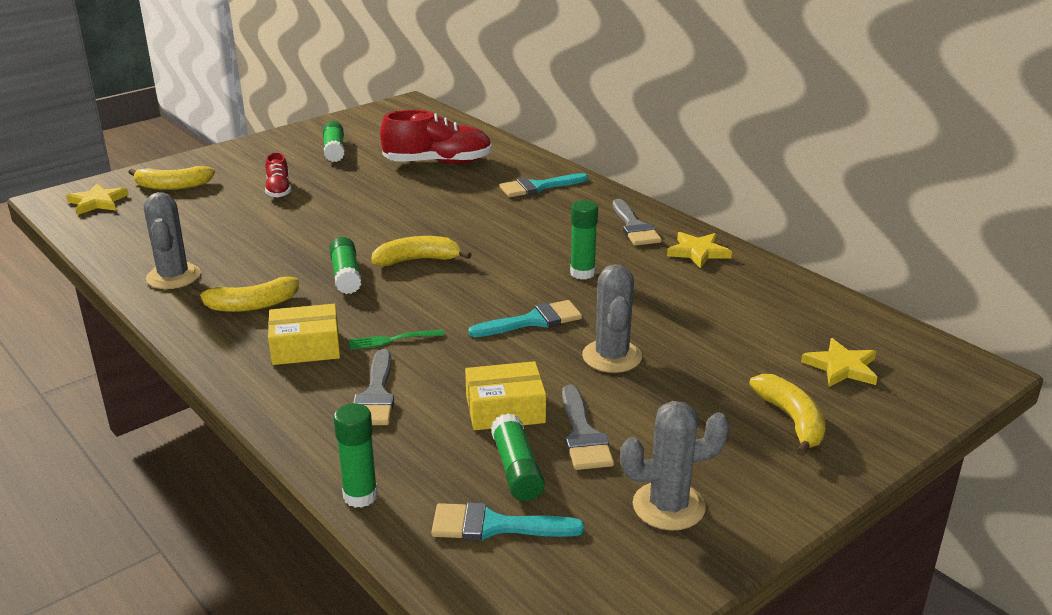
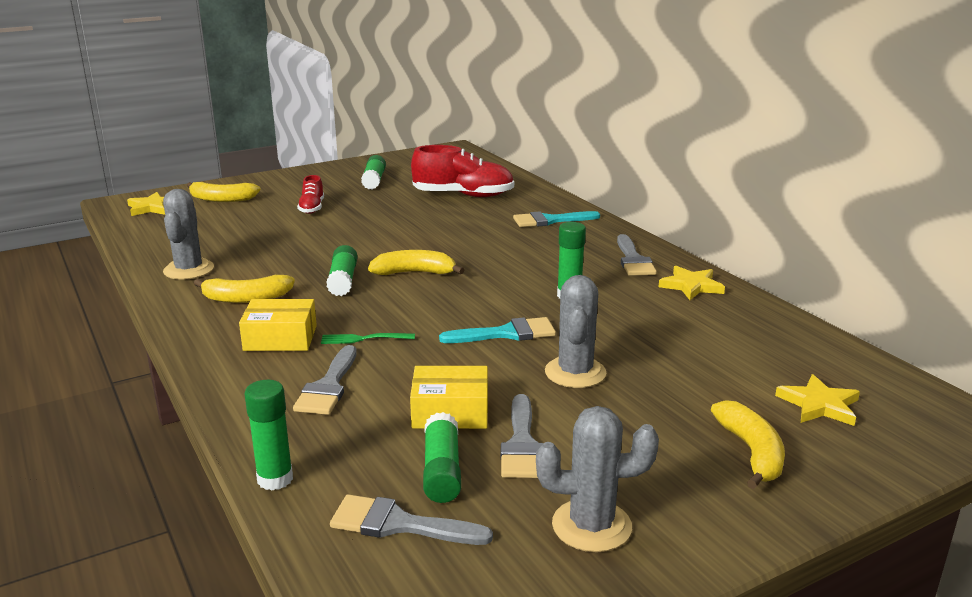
camera: 10 degrees right, 5 degrees down
turquoise brush [431,502,584,541] -> grey brush [330,494,493,545]

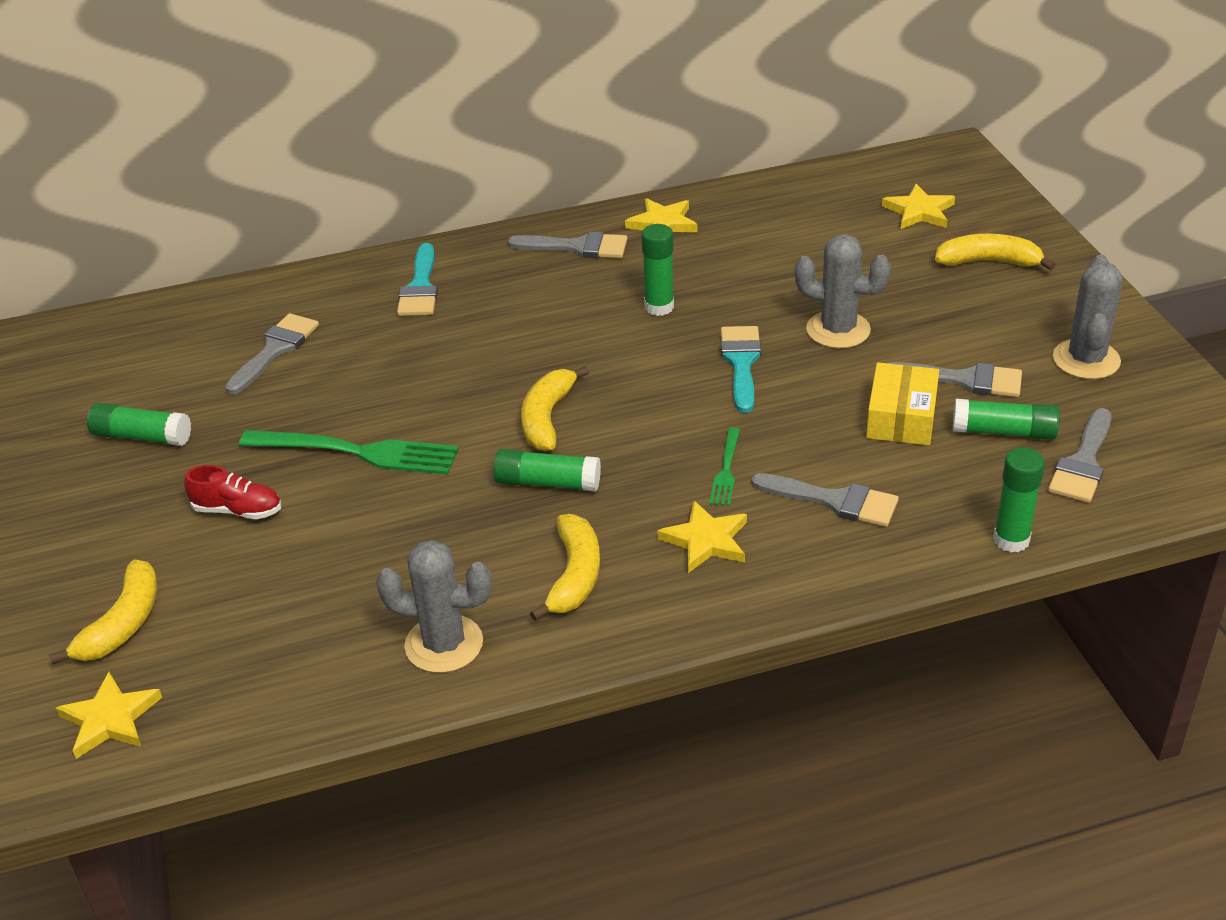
camera: 75 degrees left, 15 degrees up
yellow box [239,299,317,351] -> yellow star [657,501,747,573]
red shoe [411,145,514,197] -> grey brush [225,313,319,394]
none -> green fork [239,430,458,475]

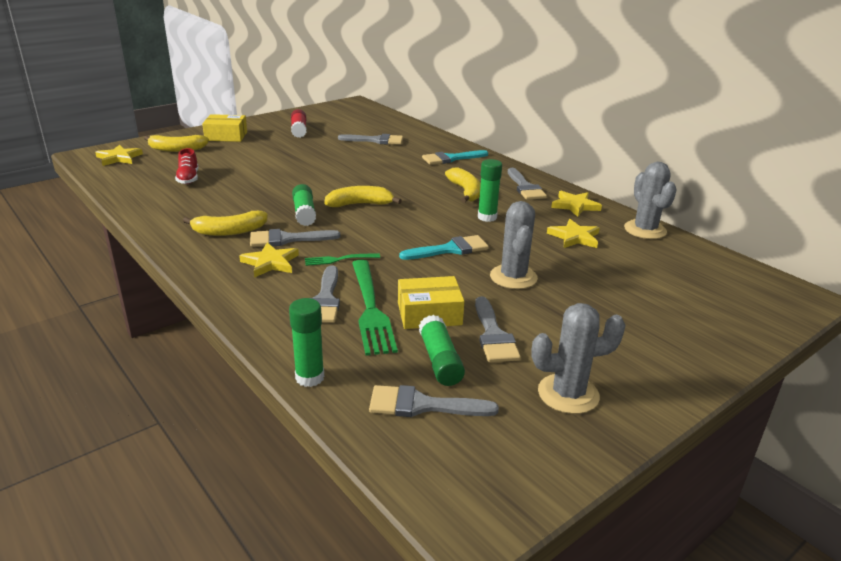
camera: 65 degrees right, 10 degrees down
green glue stick [87,403,191,446] -> red glue stick [291,109,306,138]
red shoe [184,465,281,519] -> red shoe moved to [175,148,198,184]
green fork [239,430,458,475] -> green fork moved to [352,260,398,356]
grey cactus [376,540,492,673] -> grey cactus moved to [624,162,677,239]
yellow star [882,184,955,229] -> yellow star moved to [547,219,600,248]
yellow banana [935,234,1056,270] -> yellow banana moved to [445,167,481,203]
none -> yellow box [202,114,247,142]
none -> grey brush [250,229,341,247]

